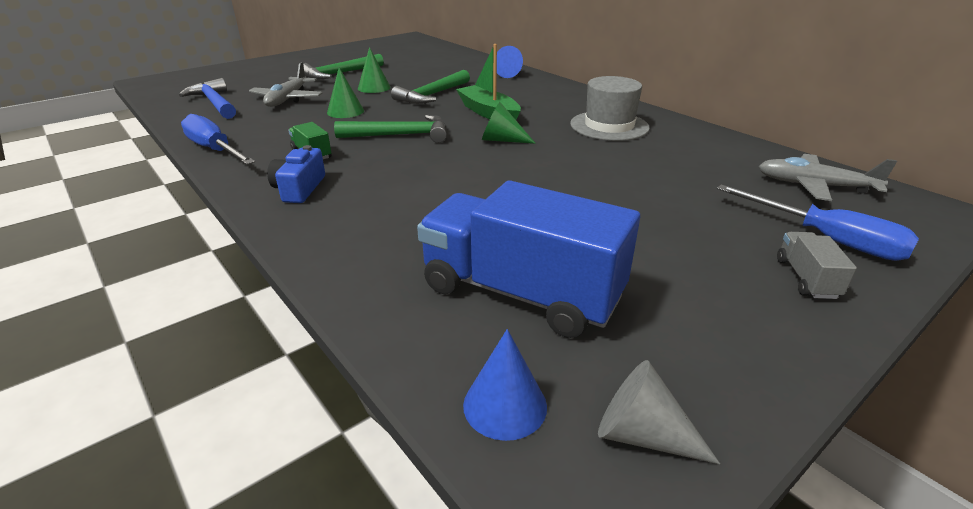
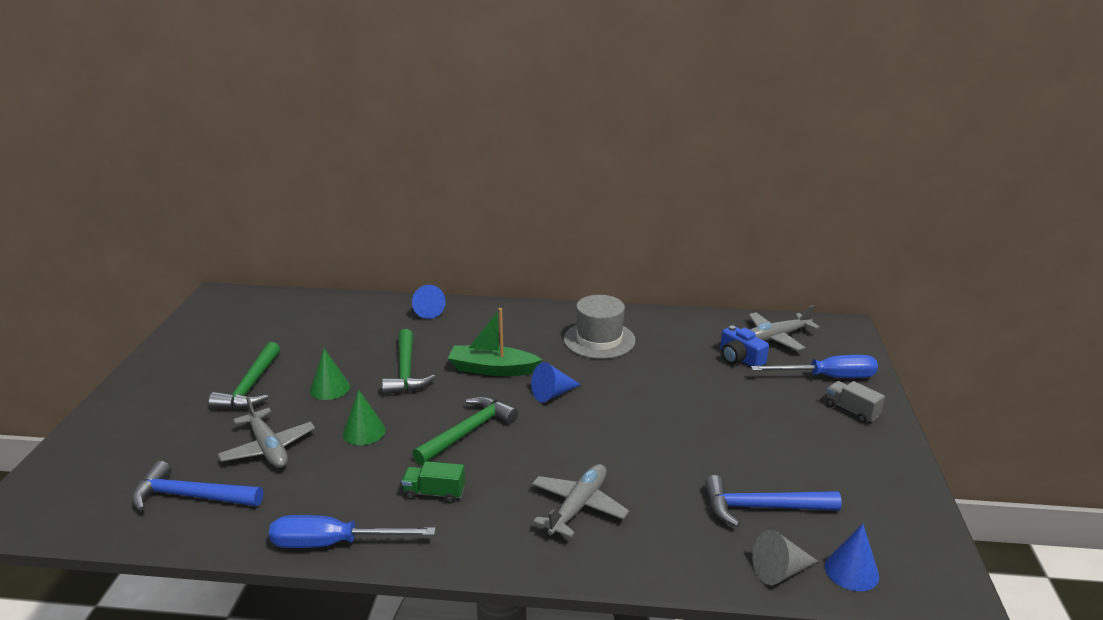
camera: 45 degrees left, 5 degrees down
blue camera [267,145,325,203] -> blue camera moved to [720,325,769,366]
blue truck [417,180,640,338] -> blue hammer [705,475,842,527]
green cone [482,102,536,144] -> blue cone [531,362,581,402]
grey cone [598,360,720,464] -> grey cone moved to [752,530,818,585]
none -> grey plane [532,464,629,538]

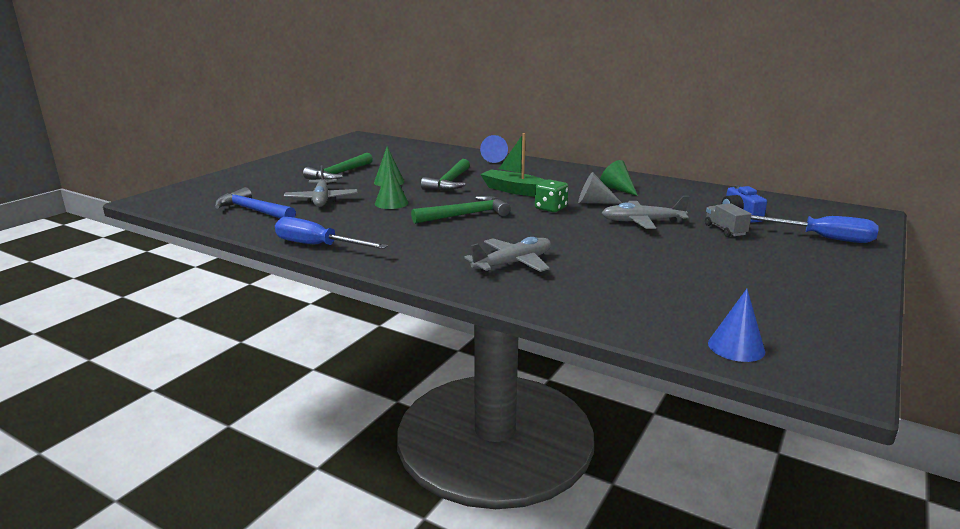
camera: 25 degrees right, 5 degrees down
green truck [401,461,465,503] -> none
blue cone [531,362,581,402] -> green dice [535,179,569,212]
grey hat [564,295,636,359] -> green cone [600,160,638,196]
blue hammer [705,475,842,527] -> none
grey plane [749,305,819,351] -> grey plane moved to [602,196,690,229]
grey cone [752,530,818,585] -> grey cone moved to [578,172,622,204]
grey truck [826,381,885,423] -> grey truck moved to [705,203,752,237]

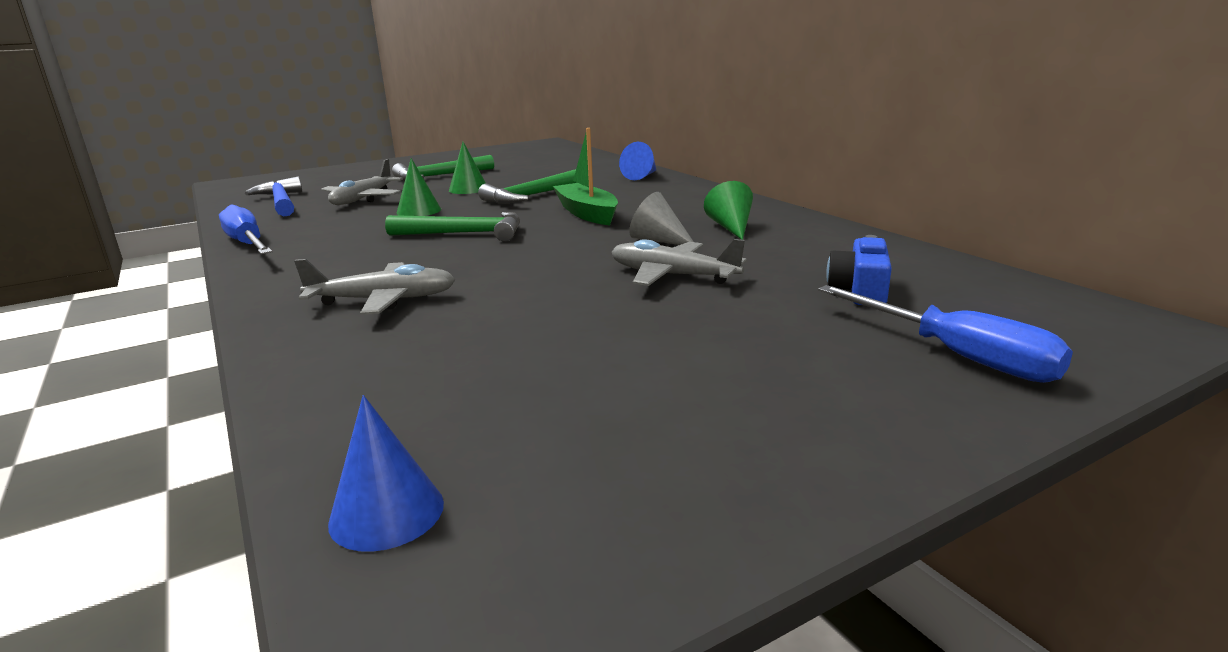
camera: 30 degrees right, 0 degrees up
green dice [535,179,569,212] -> none
grey truck [705,203,752,237] -> none

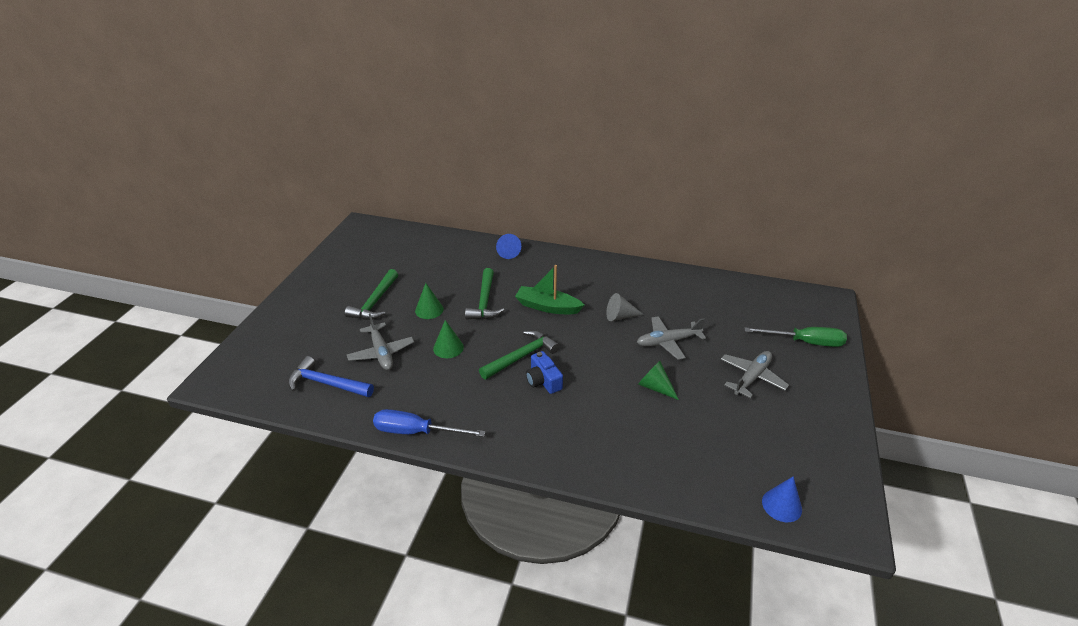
camera: 45 degrees left, 15 degrees up
grey plane [294,259,456,315] -> grey plane moved to [721,351,789,398]
green cone [704,181,753,240] -> green cone moved to [638,361,679,400]
blue screwdriver [818,285,1073,383] -> green screwdriver [744,327,847,347]
blue camera [826,235,892,305] -> blue camera moved to [526,351,563,394]

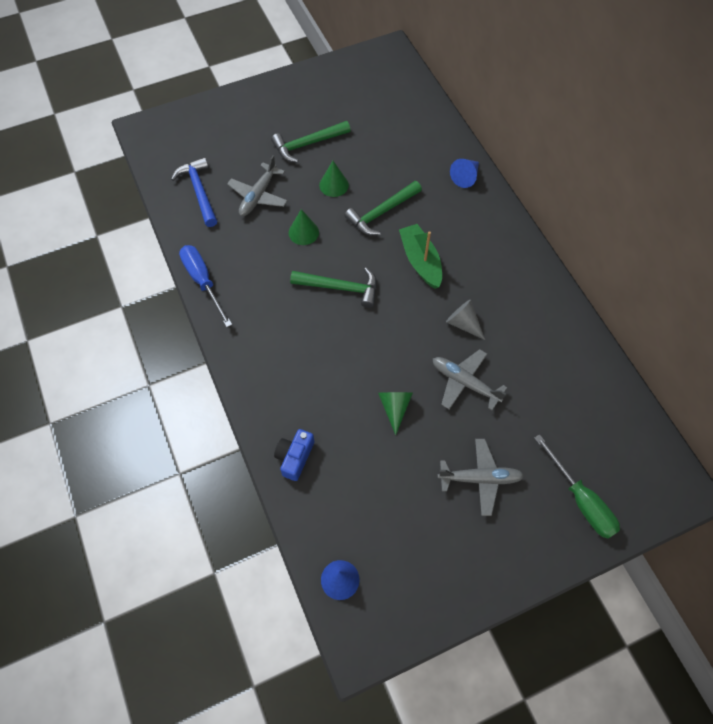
camera: 50 degrees right, 25 degrees up
blue camera [526,351,563,394] -> blue camera moved to [274,429,314,481]

